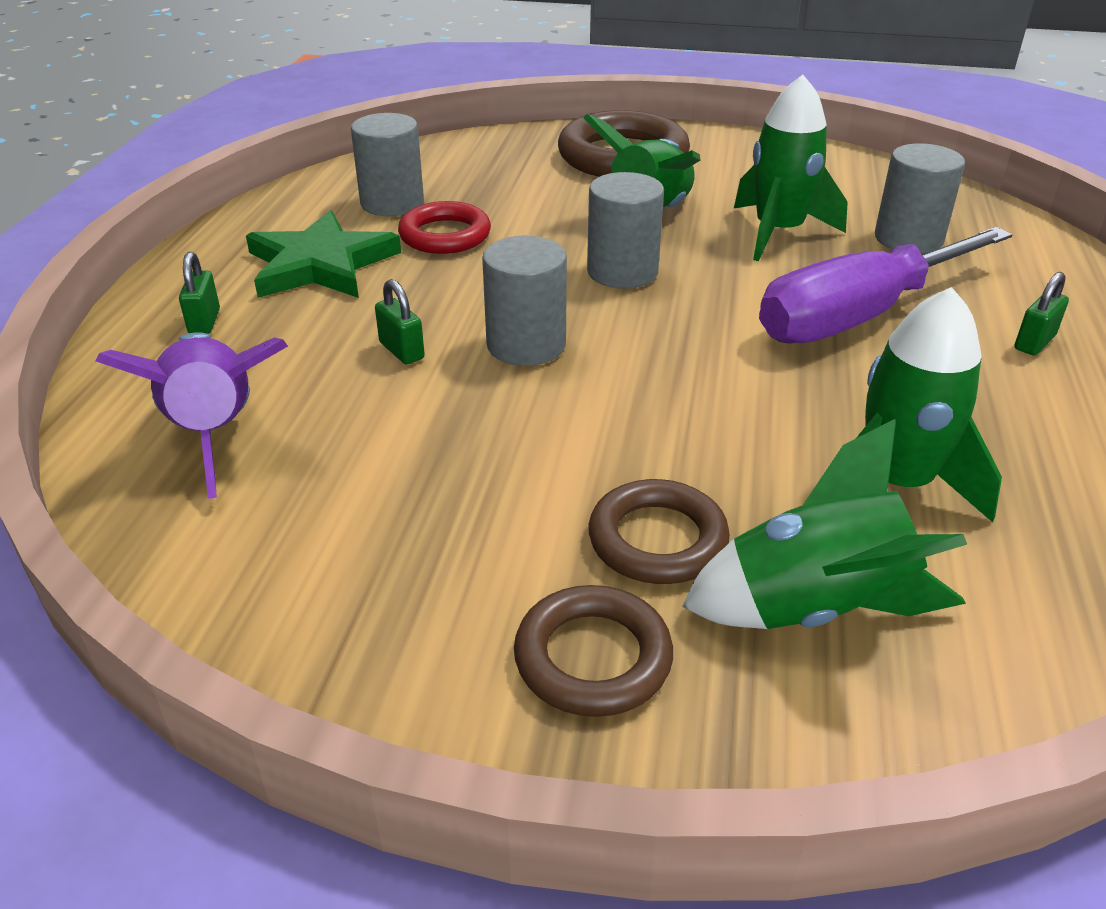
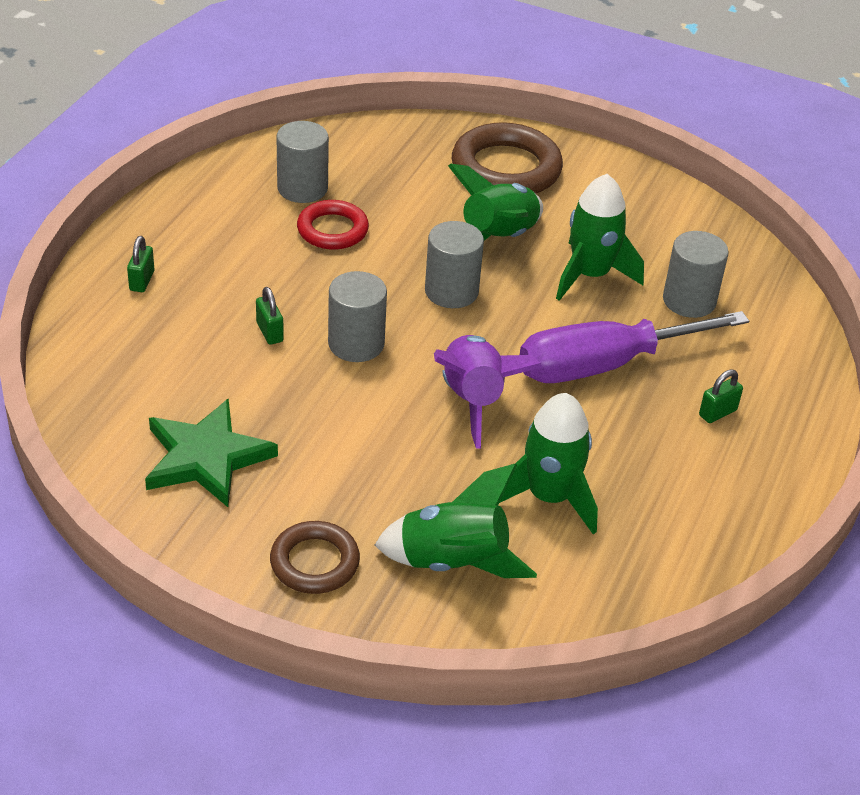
camera: 10 degrees right, 5 degrees up
purple rocket [96,332,288,499] -> purple rocket moved to [434,335,542,449]
green star [246,210,401,298] -> green star moved to [145,399,278,507]
brown ring [588,479,730,584] -> none

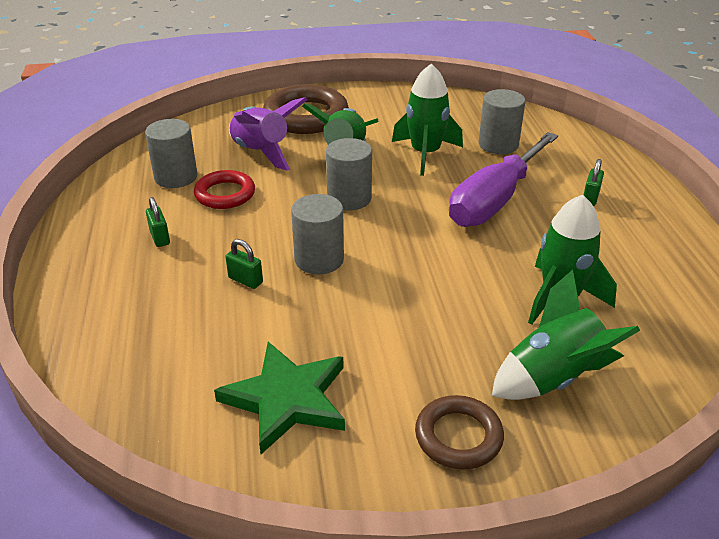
camera: 30 degrees left, 5 degrees down
green padlock [127,236,154,292] -> green padlock moved to [146,197,170,247]
purple rocket [434,335,542,449] -> purple rocket moved to [229,97,308,170]

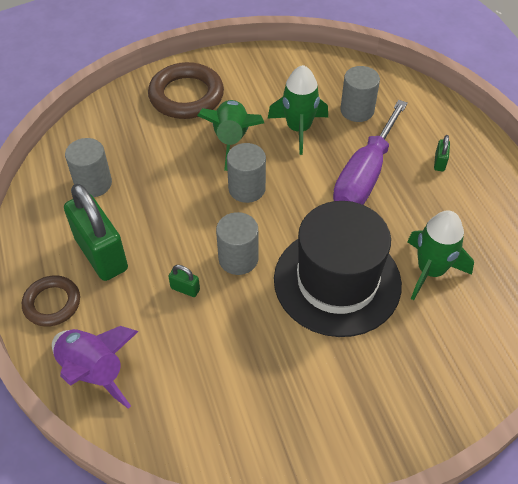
camera: 10 degrees left, 15 degrees up
green padlock [146,197,170,247] -> green padlock [64,184,128,281], size x2.48
red ring [194,170,255,209] -> none
green star [214,342,345,454] -> none
purple rocket [229,97,308,170] -> purple rocket moved to [52,326,138,409]
brown ring [415,395,504,469] -> brown ring moved to [22,275,80,327]
green rocket [492,270,640,400] -> none
none -> black hat [274,201,402,337]

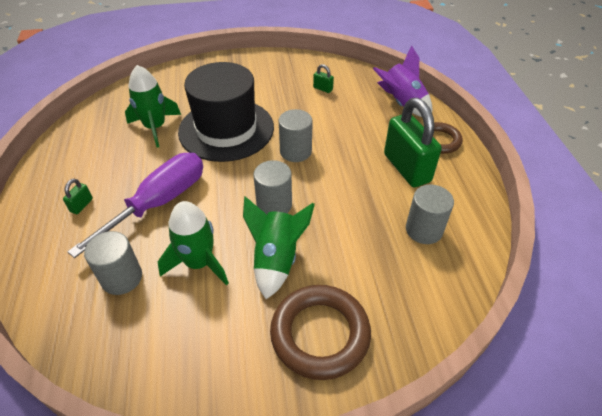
camera: 170 degrees left, 5 degrees down
green padlock [168,265,200,297] -> green padlock moved to [313,64,334,93]

